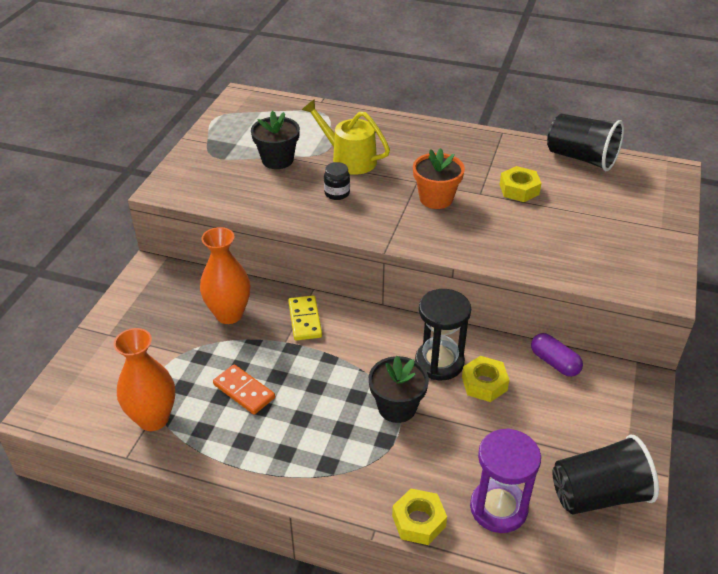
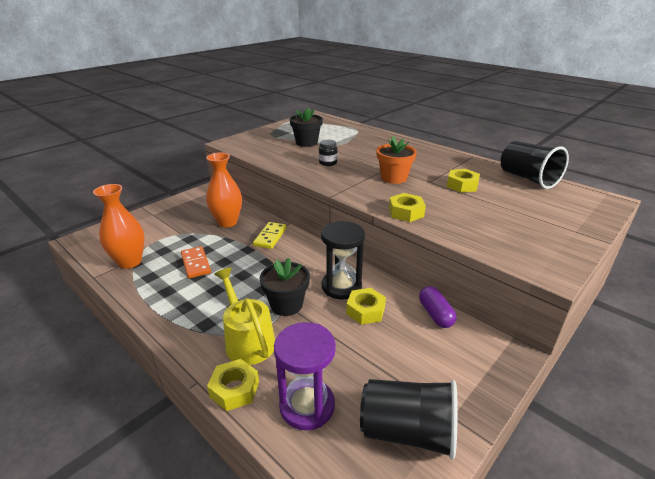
camera: 25 degrees right, 10 degrees down
yellow watering can [302,99,390,175] -> yellow watering can moved to [214,268,275,365]
none -> yellow nut [389,193,426,222]

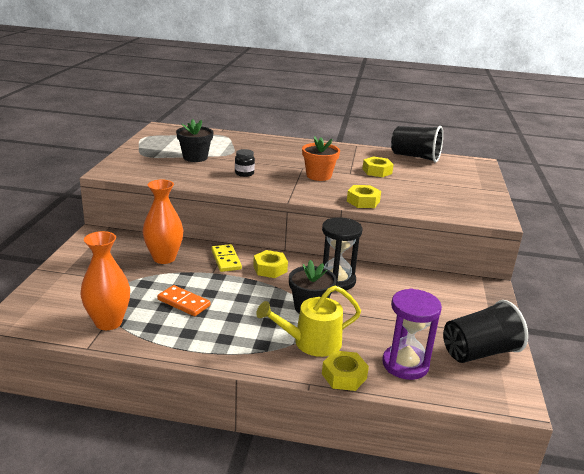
camera: 35 degrees left, 5 degrees down
yellow watering can [214,268,275,365] -> yellow watering can turned 45 degrees counterclockwise [256,285,361,357]
yellow nut [346,288,386,325] -> yellow nut moved to [253,250,288,278]
purple capsule [419,286,456,328] -> none

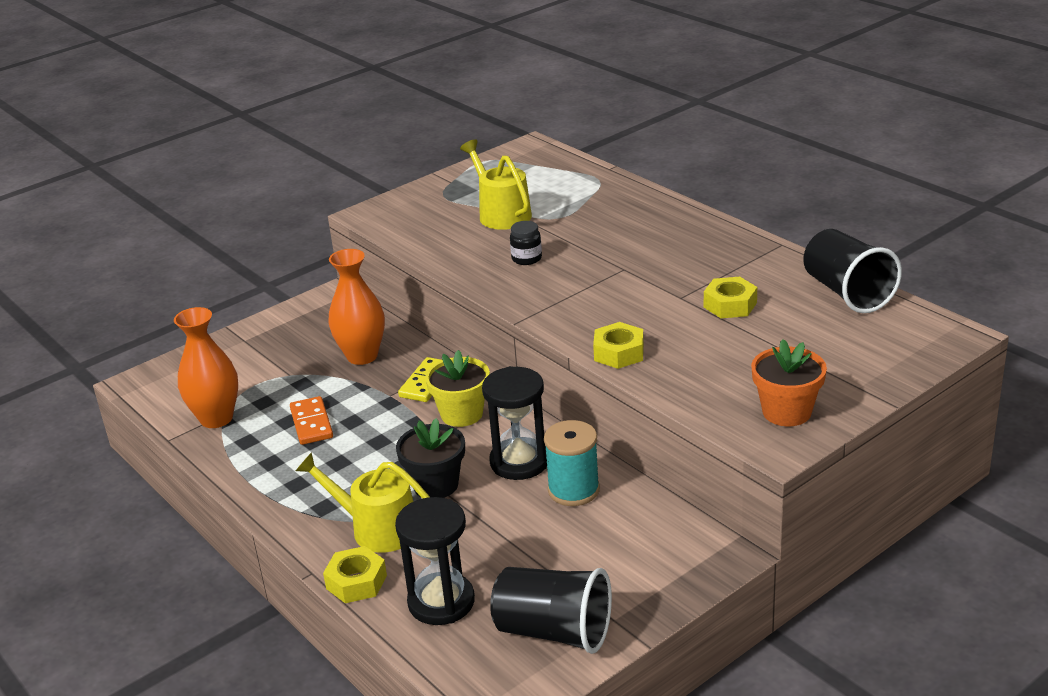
camera: 45 degrees right, 5 degrees up
black flower pot [176,119,213,162] -> yellow watering can [460,140,532,230]
yellow nut [253,250,288,278] -> yellow flower pot [425,350,490,427]
orange flower pot [302,136,340,181] -> orange flower pot moved to [751,339,827,426]
purple hourglass [382,288,442,380] -> black hourglass [395,497,475,625]
none -> turquoise spool [544,420,600,506]

